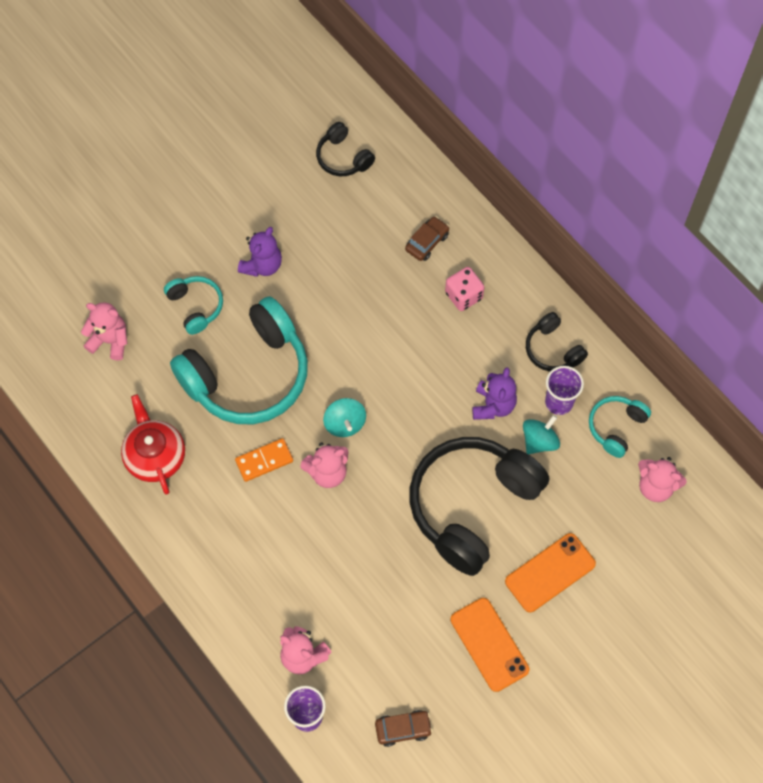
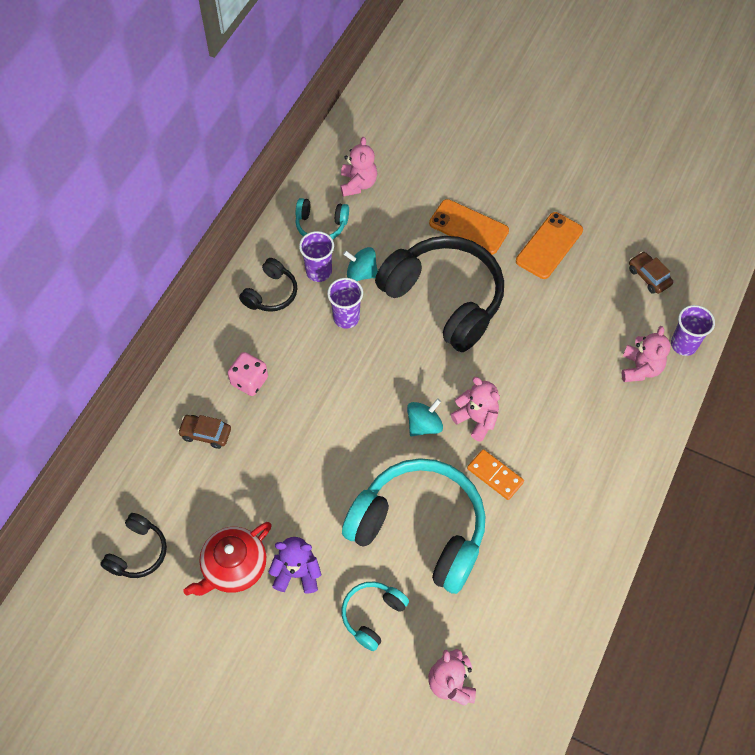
camera: 115 degrees left, 5 degrees down
red teapot [121,394,185,495] -> red teapot moved to [183,522,272,596]
black headphones [409,437,549,576] -> black headphones turned 150 degrees counterclockwise [375,236,504,352]
purple teddy bear [472,367,517,420] -> purple cup [327,278,363,328]

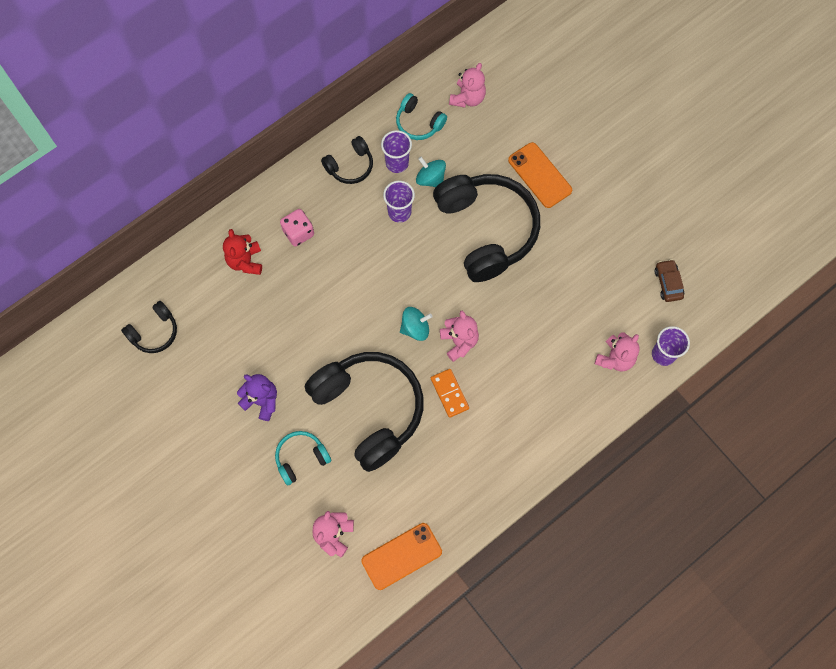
camera: 25 degrees right, 10 degrees up
brown car [178,415,231,449] -> red teddy bear [223,229,262,275]
red teapot [183,522,272,596] -> none
turquoise headphones [342,458,486,594] -> black headphones [305,352,424,472]
orange phone [516,212,583,279] -> orange phone moved to [361,523,442,590]

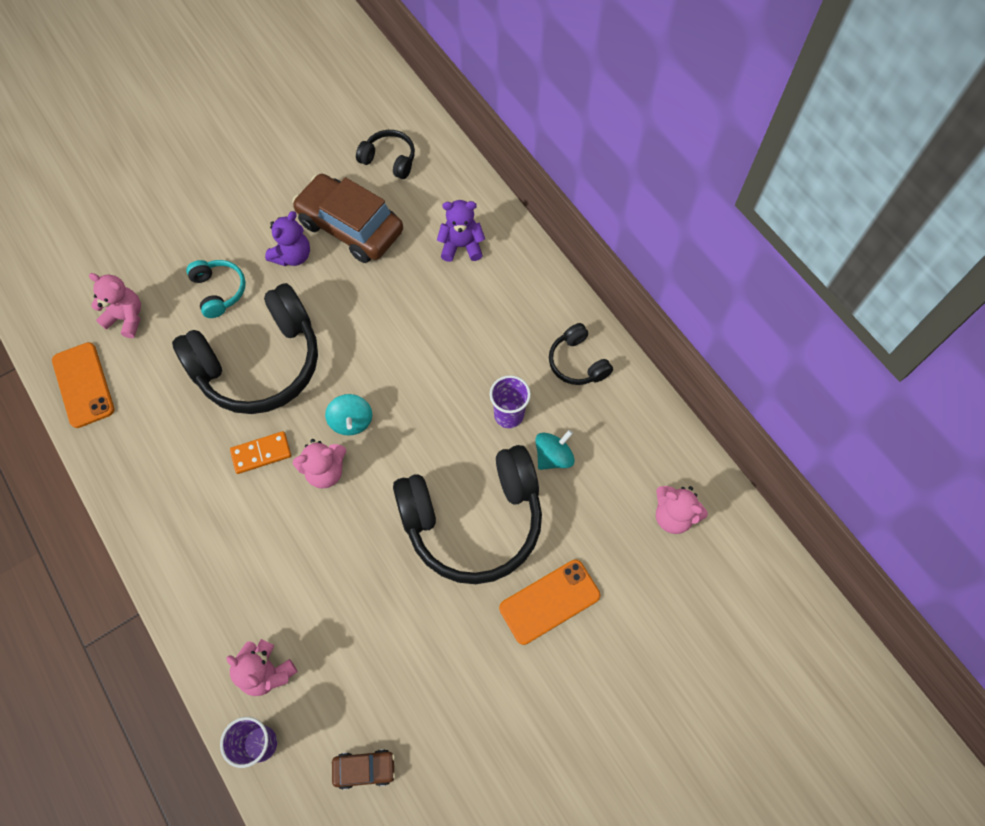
camera: 95 degrees right, 5 degrees down
black headphones [121,301,177,353] -> black headphones turned 150 degrees clockwise [356,130,415,179]
red teddy bear [223,229,262,275] -> purple teddy bear [437,200,485,262]
pink dice [280,209,314,247] -> none
purple cup [381,130,412,173] -> none
turquoise headphones [396,93,447,140] -> none
none -> brown car [292,174,403,263]

